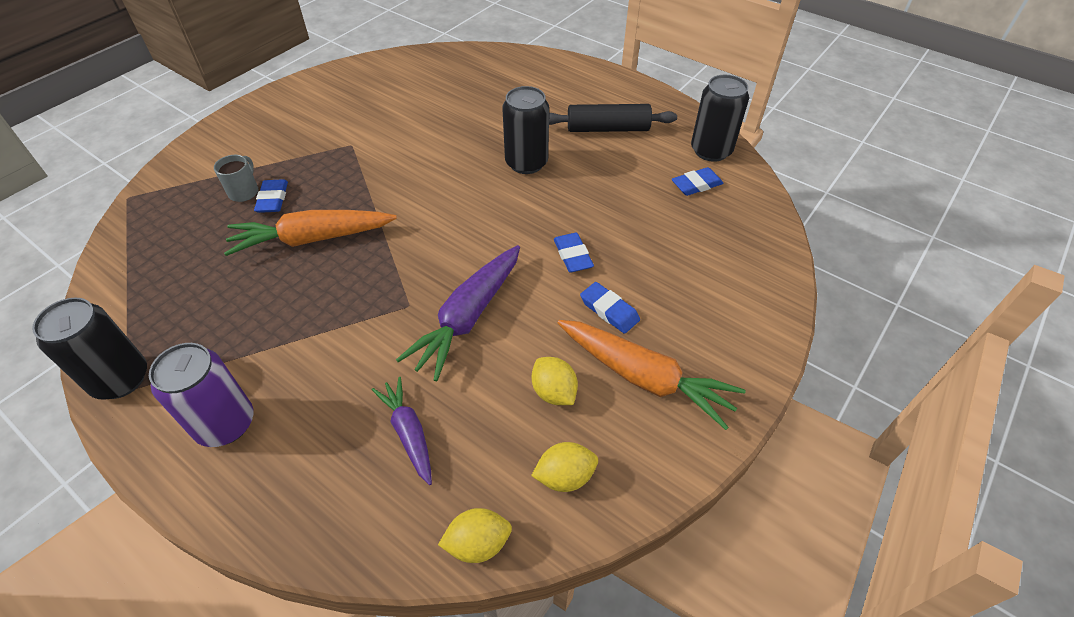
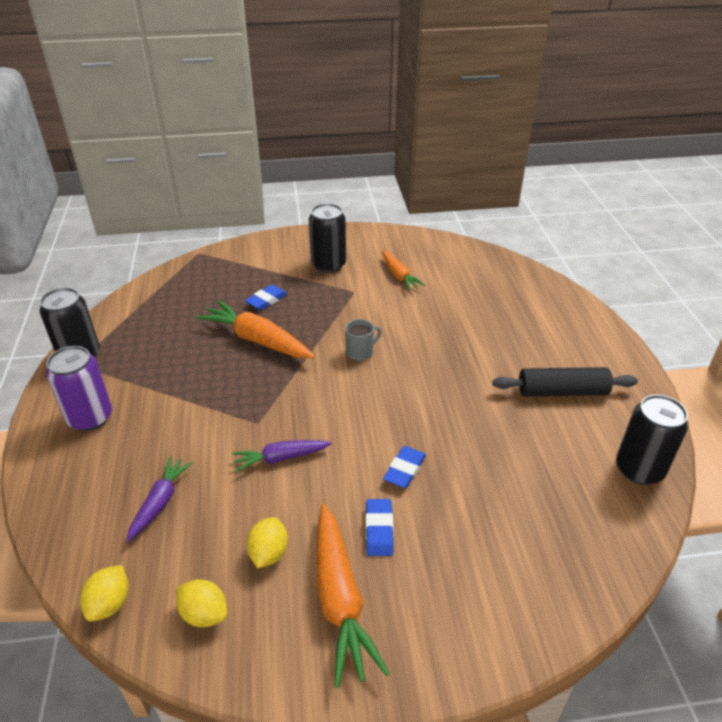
camera: 45 degrees right, 10 degrees down
grey mug [214,155,258,202] -> grey mug moved to [345,319,381,361]
purple carrot [396,245,520,381] -> purple carrot [232,440,332,472], size x0.60
yellow lemon [438,508,512,563] -> yellow lemon turned 75 degrees clockwise [80,565,129,621]
black can [502,86,549,174] -> black can moved to [309,203,346,273]
black rolling pin [549,104,677,132] -> black rolling pin turned 45 degrees counterclockwise [493,367,638,397]
blue eraser [672,167,723,196] -> none
none -> orange carrot [382,251,425,291]

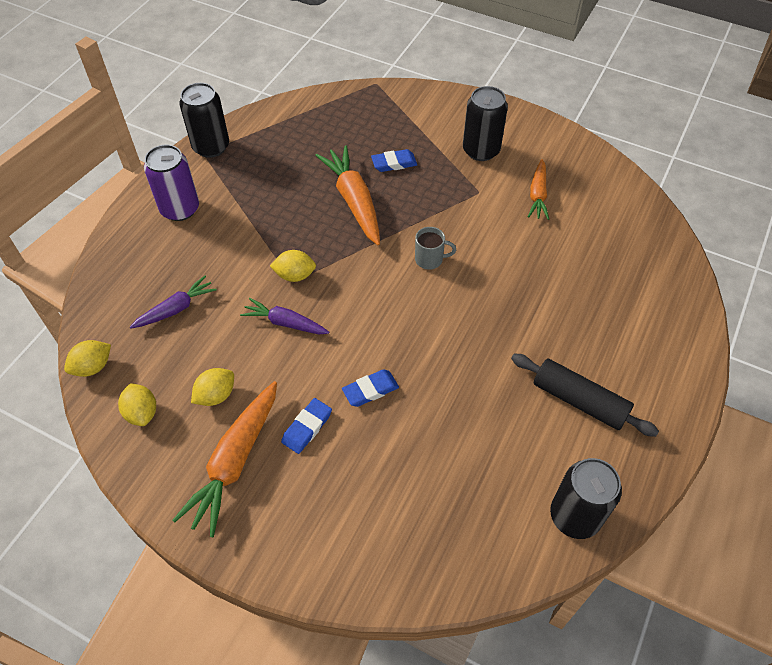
camera: 35 degrees right, 15 degrees up
none -> yellow lemon [270,250,316,282]

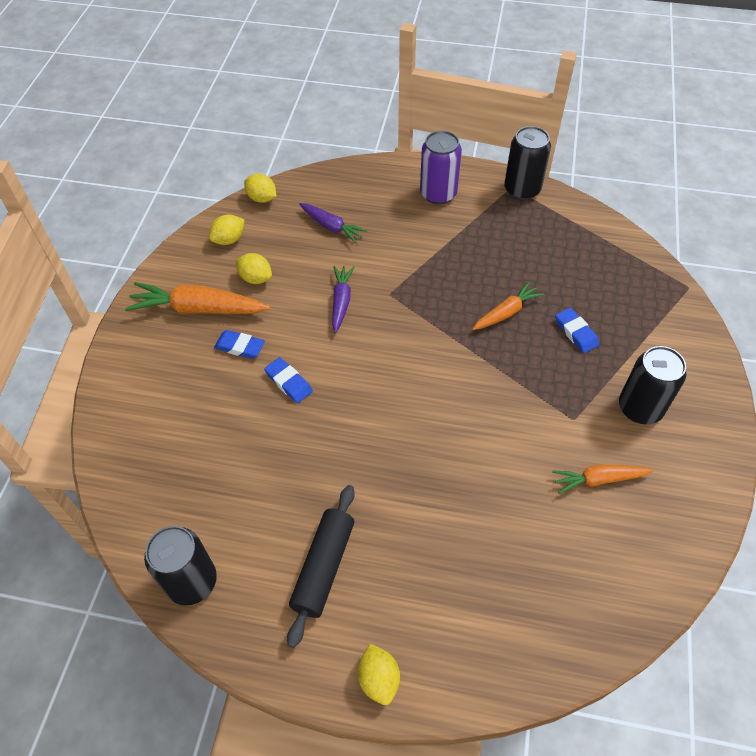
camera: 75 degrees right, 0 degrees up
yellow lemon [270,250,316,282] -> yellow lemon moved to [358,644,400,705]
orange carrot [315,145,380,245] -> orange carrot [472,281,544,330], size x0.60
grey mug [415,227,456,270] -> none

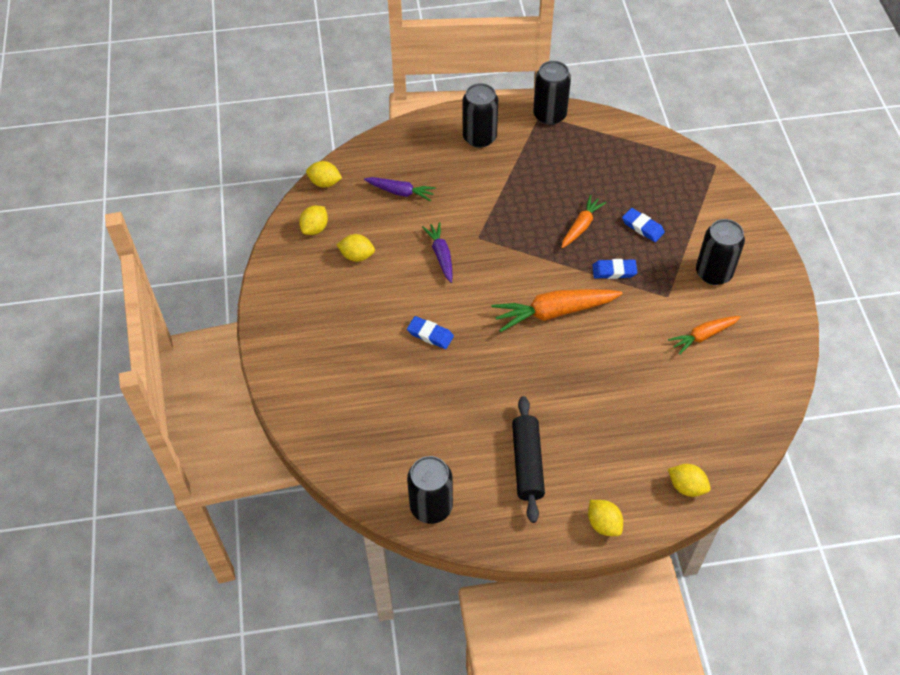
camera: 20 degrees left, 0 degrees up
orange carrot [125,282,270,314] -> orange carrot moved to [491,289,622,332]
blue eraser [214,330,265,359] -> blue eraser moved to [592,259,637,279]
purple can [420,130,462,204] -> black can [463,83,498,148]
none -> yellow lemon [668,464,711,497]

